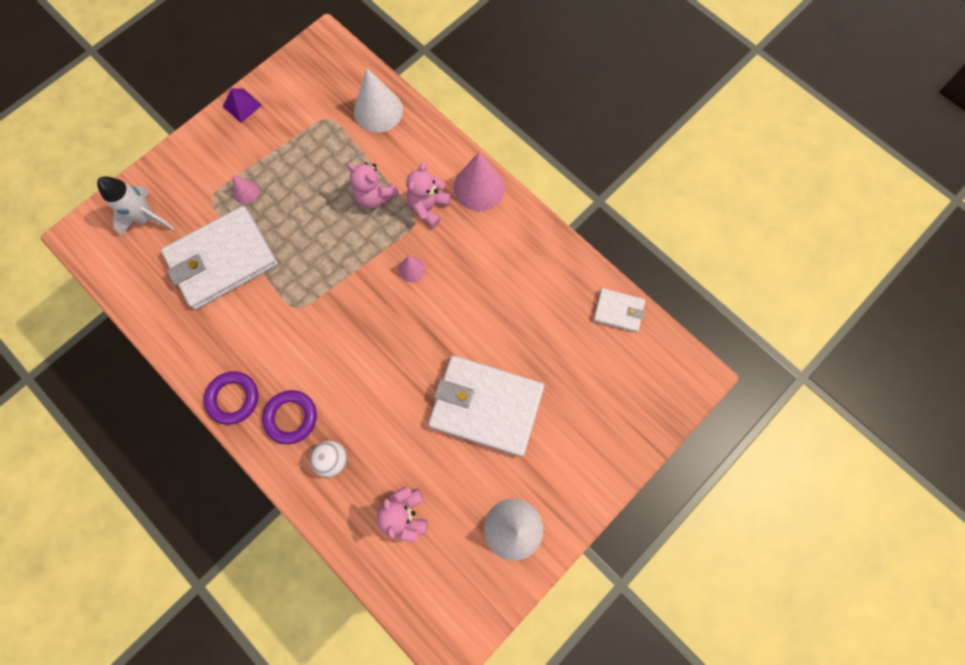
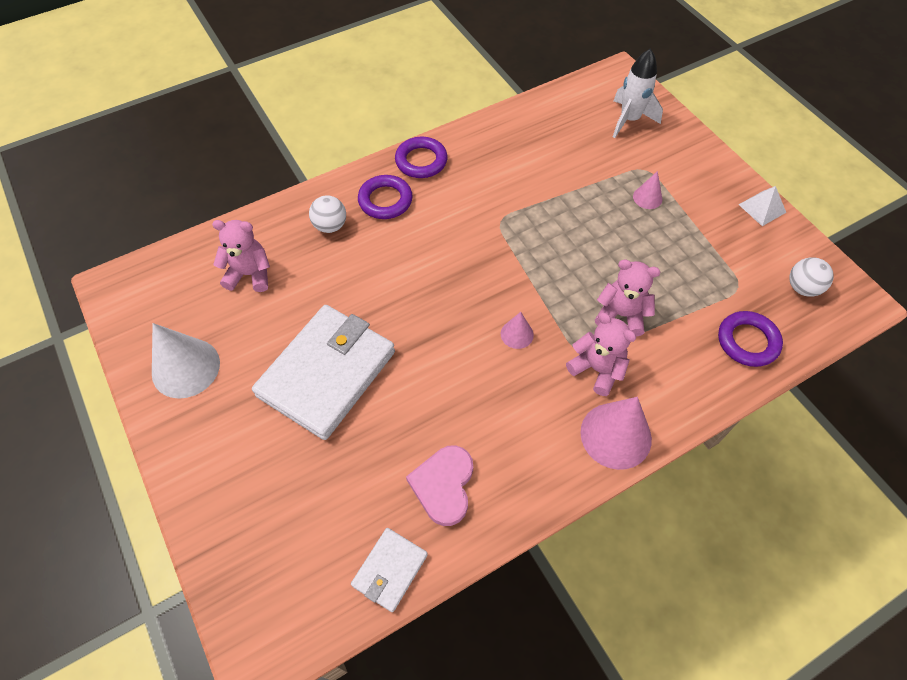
camera: 105 degrees right, 15 degrees down
white wallet [161,206,278,310] -> none
purple pyramid [222,88,262,123] -> white pyramid [738,186,786,226]
pink teddy bear [347,163,399,209] -> pink teddy bear turned 60 degrees clockwise [595,259,661,337]
white cone [354,68,403,133] -> purple ring [718,311,783,367]
none -> pink heart [406,445,473,526]
none -> white ball [789,257,834,297]

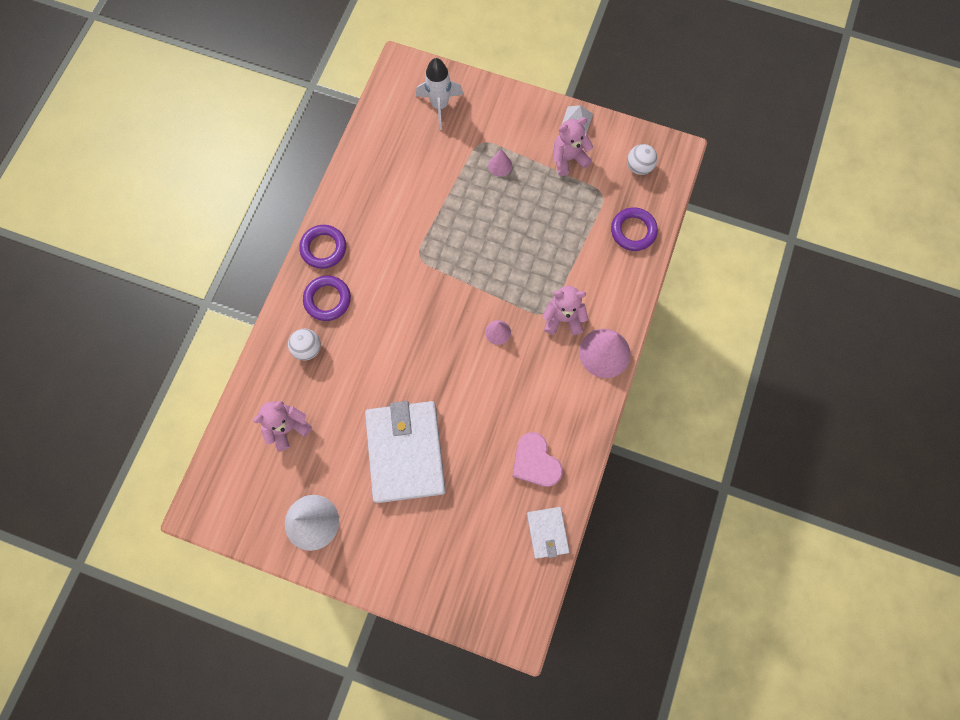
camera: 40 degrees left, 15 degrees up
pink teddy bear [595,259,661,337] -> pink teddy bear moved to [553,117,594,176]

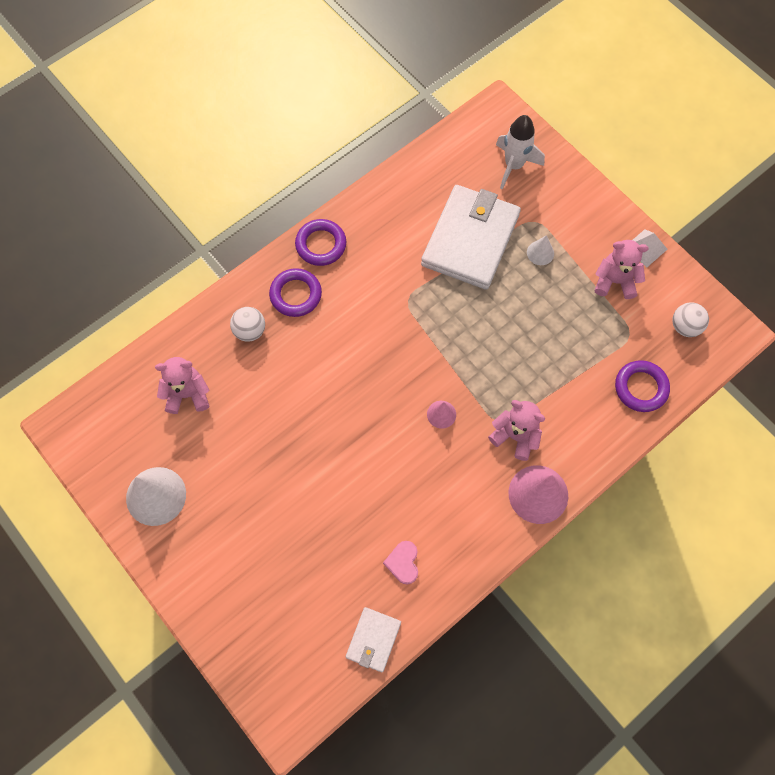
camera: 30 degrees right, 5 degrees down
white wallet [365,401,446,503] -> white wallet moved to [421,185,521,290]
pink cone [488,149,512,177] -> white cone [527,235,554,265]
pink heart [512,432,563,487] -> pink heart [383,541,418,584], size x0.64

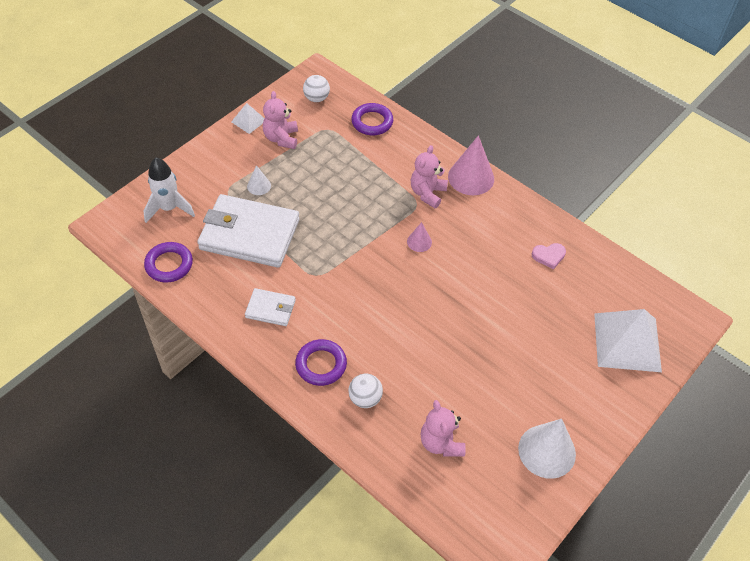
camera: 100 degrees left, 15 degrees down
purple ring [295,219,346,266] -> purple ring moved to [144,242,193,283]
white wallet [346,607,401,673] -> white wallet moved to [245,288,296,326]
none -> white pyramid [594,309,662,372]

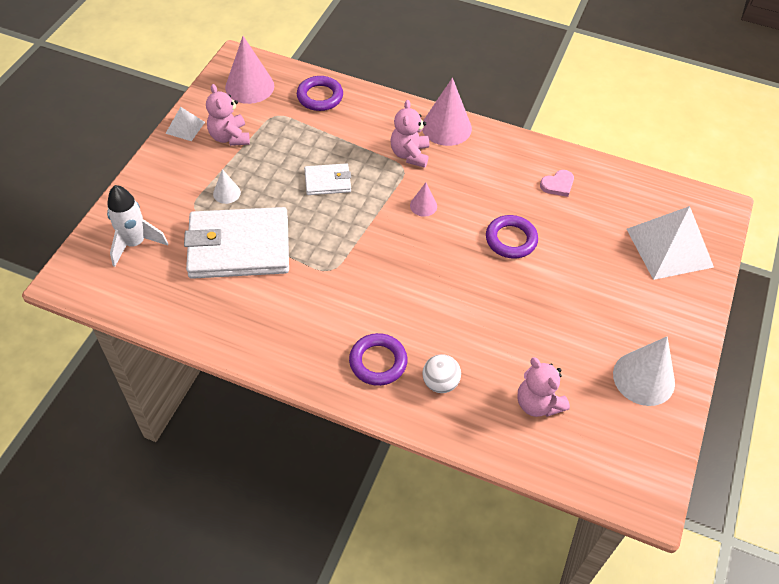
camera: 20 degrees left, 0 degrees up
purple ring [144,242,193,283] -> purple ring moved to [486,215,538,259]
white wallet [245,288,296,326] -> white wallet moved to [304,163,351,195]
white ball [303,75,330,102] -> pink cone [225,36,274,104]

